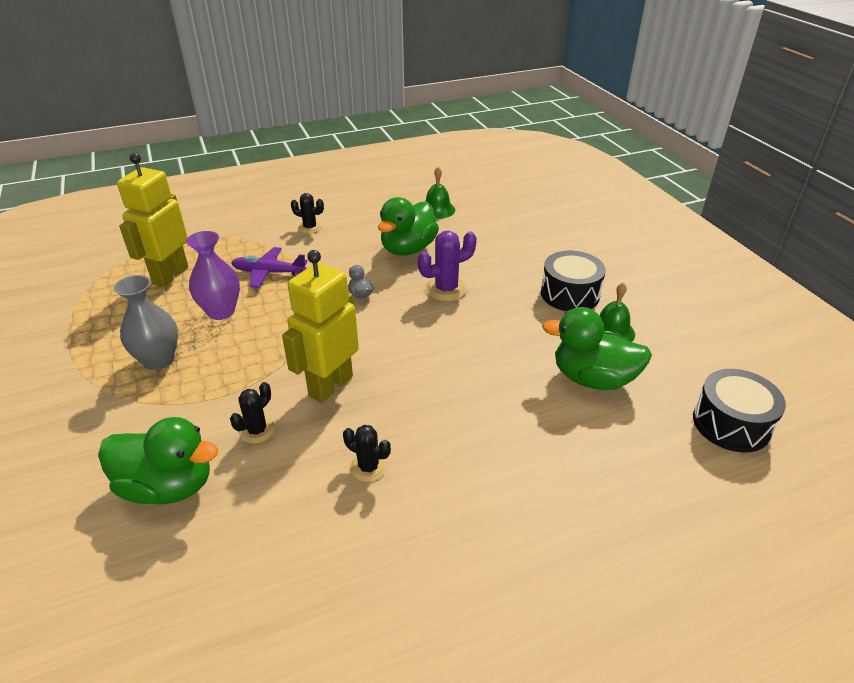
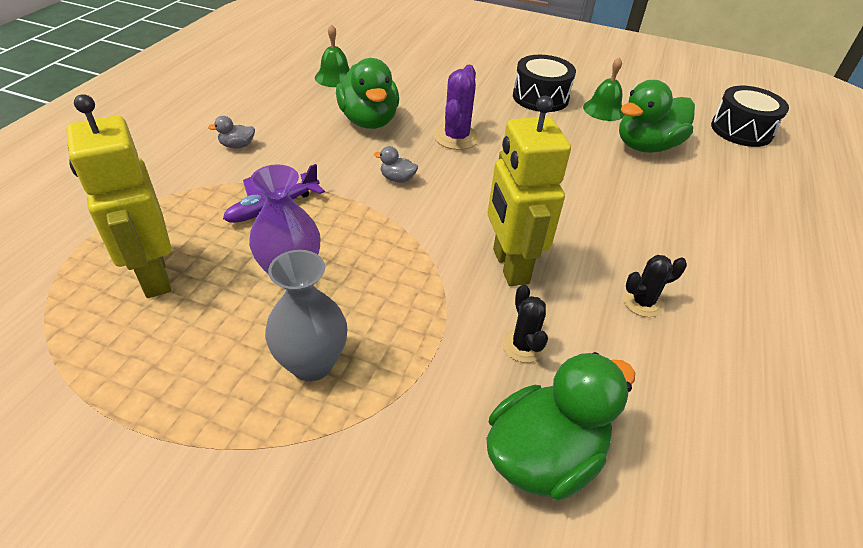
camera: 50 degrees left, 5 degrees up
black cactus [291,193,324,234] -> grey duck [208,116,255,149]

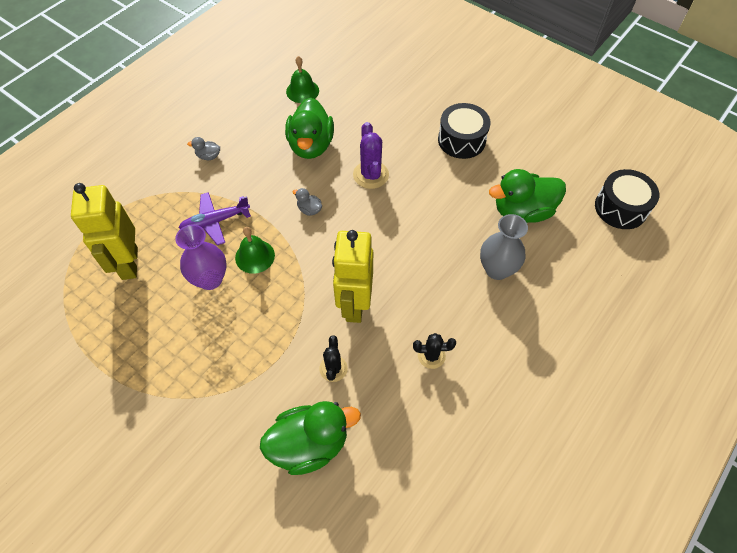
camera: 20 degrees right, 15 degrees up
grey vase [265,250,347,381] -> grey vase moved to [480,214,528,280]
purple cactus [434,65,479,150] -> purple cactus turned 45 degrees counterclockwise [353,122,389,189]
green bell [583,57,624,121] -> green bell moved to [235,227,275,274]

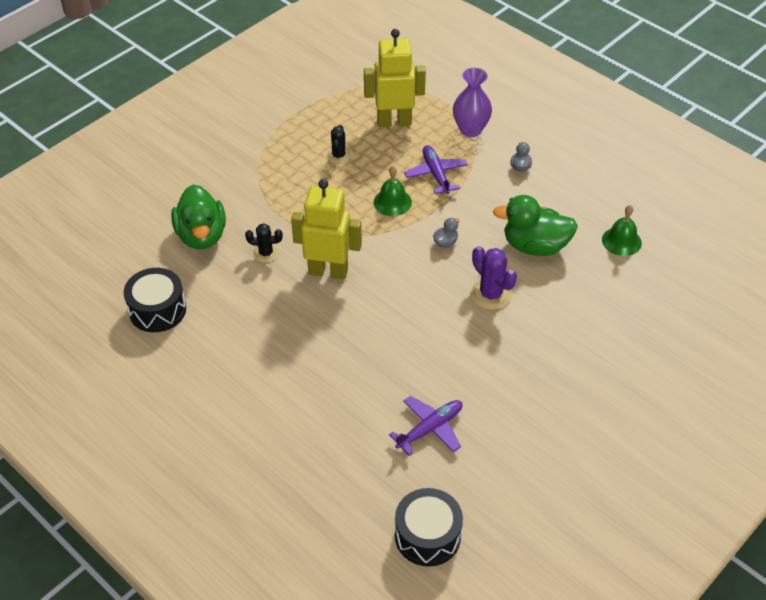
camera: 95 degrees right, 10 degrees down
purple vase [175,224,227,290] -> purple vase moved to [453,68,492,137]
purple cactus [353,122,389,189] -> purple cactus turned 60 degrees clockwise [471,246,517,310]
black cactus [413,333,456,369] -> black cactus moved to [327,125,351,164]
black drum [438,103,491,159] -> black drum moved to [123,268,186,332]
grey vase [480,214,528,280] -> none
green duck [489,169,566,223] -> purple plane [389,396,463,455]

